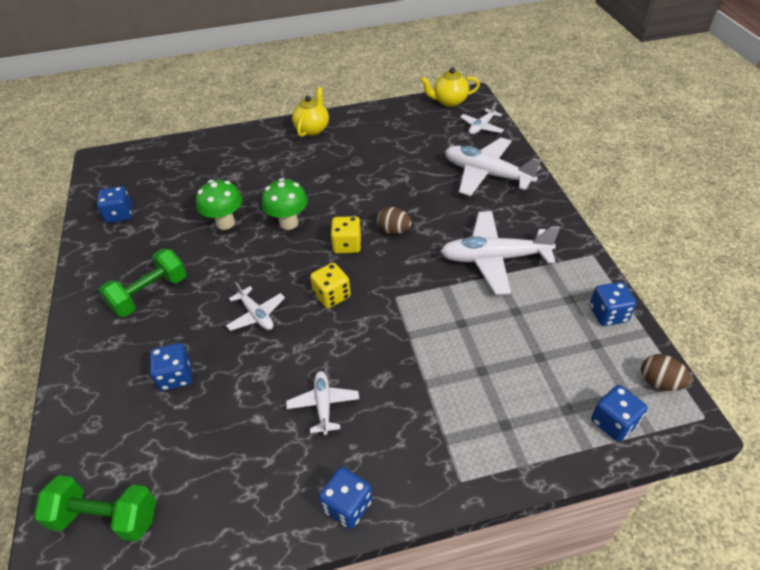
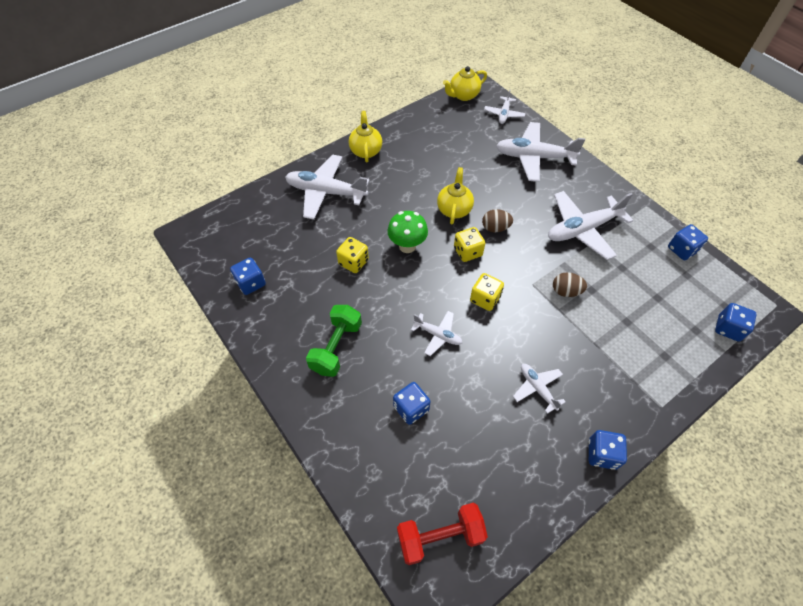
camera: 25 degrees left, 10 degrees up
green dumbbell [34,475,156,542] -> red dumbbell [397,503,488,565]
green mushroom [196,180,242,230] -> yellow dice [336,237,369,273]
brown egg [641,354,691,391] -> brown egg moved to [553,272,587,297]
none -> white plane [285,154,369,220]
none -> yellow teapot [437,167,474,225]

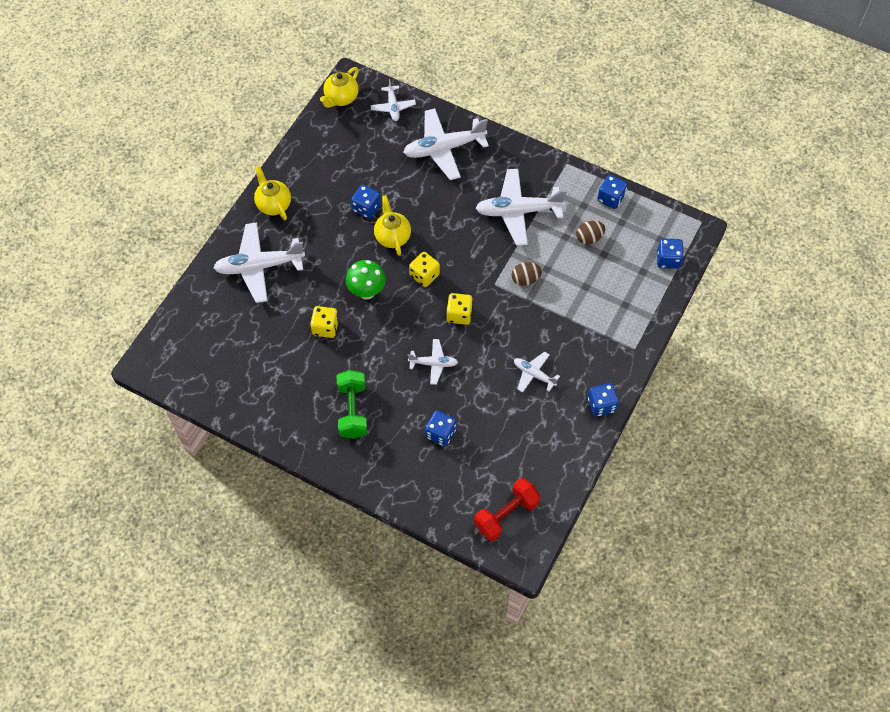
camera: 25 degrees left, 5 degrees up
blue dice [230,258,266,295] -> blue dice moved to [351,185,381,219]
brown egg [482,209,513,232] -> brown egg moved to [576,221,605,245]
white plane [548,191,633,260] -> white plane turned 45 degrees clockwise [475,169,567,246]

